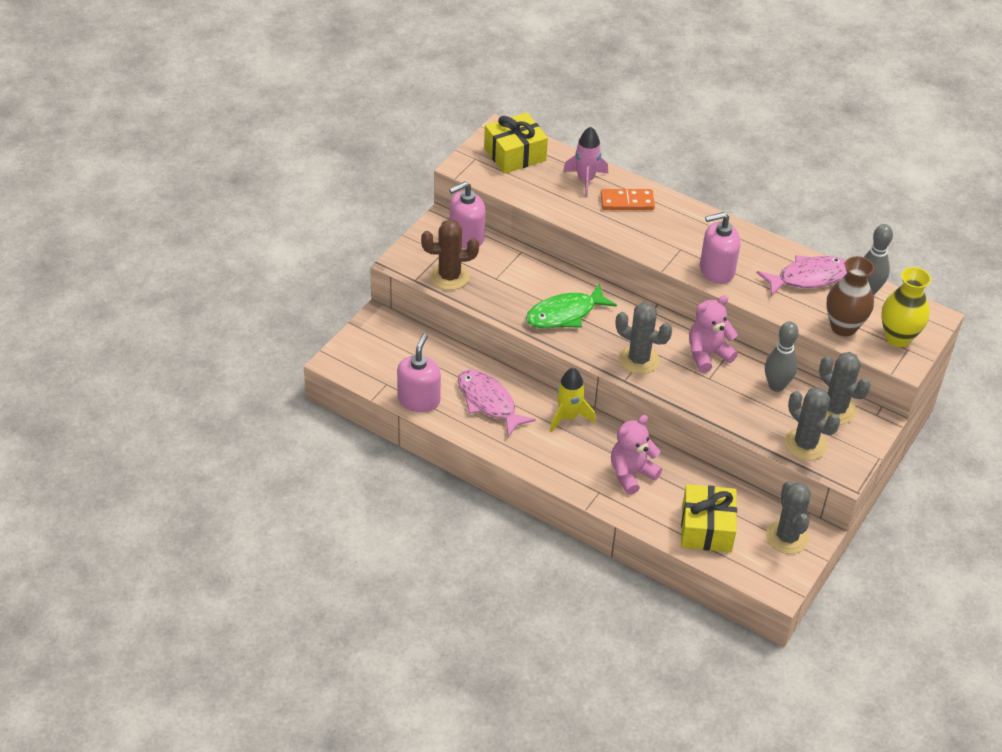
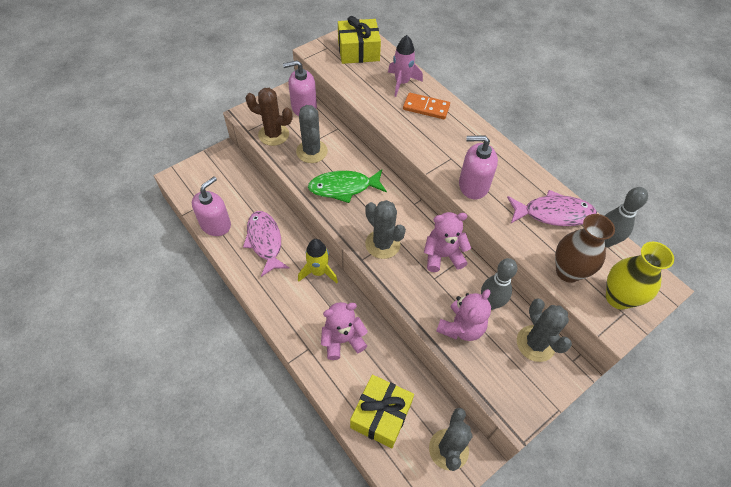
camera: 20 degrees right, 10 degrees up
grey cactus [784,387,840,460] -> grey cactus moved to [296,105,328,163]
none -> pink teddy bear [436,289,491,341]

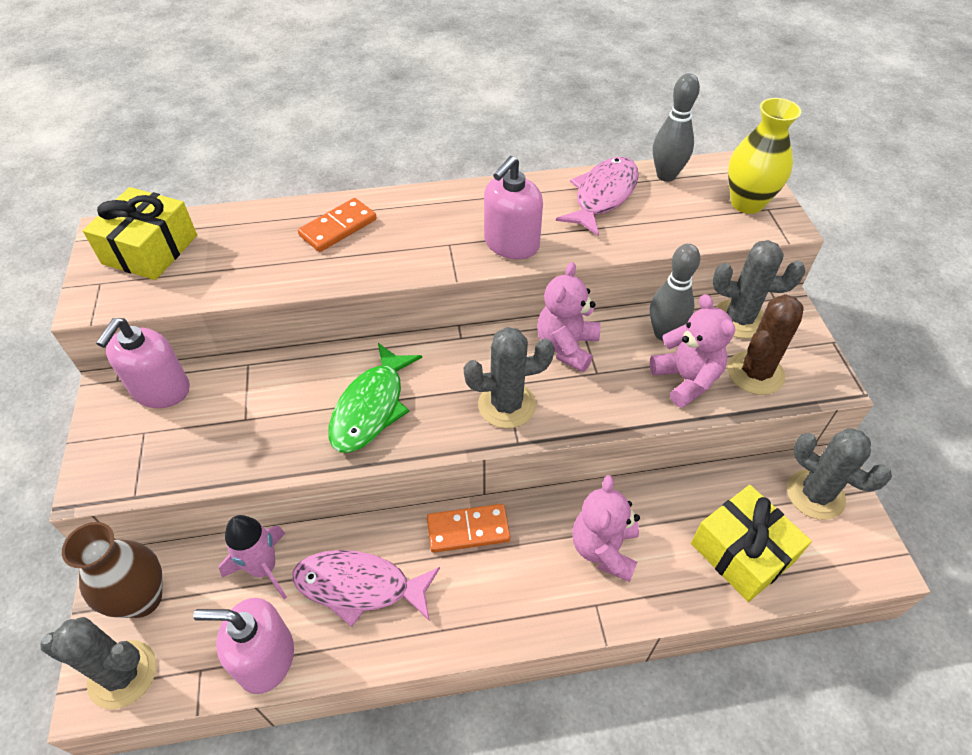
camera: 60 degrees left, 5 degrees down
pink soap dispenser [192,177,231,236] -> pink soap dispenser turned 60 degrees counterclockwise [193,598,294,694]
brown cactus [246,88,292,146] -> brown cactus moved to [728,294,804,395]
grey cactus [296,105,328,163] -> grey cactus moved to [40,617,157,709]
yellow rocket [298,239,338,283] -> orange domino [427,504,510,553]
pink rocket [388,35,423,97] -> pink rocket moved to [219,515,287,600]
brown vase [555,214,615,283] -> brown vase moved to [62,522,163,618]

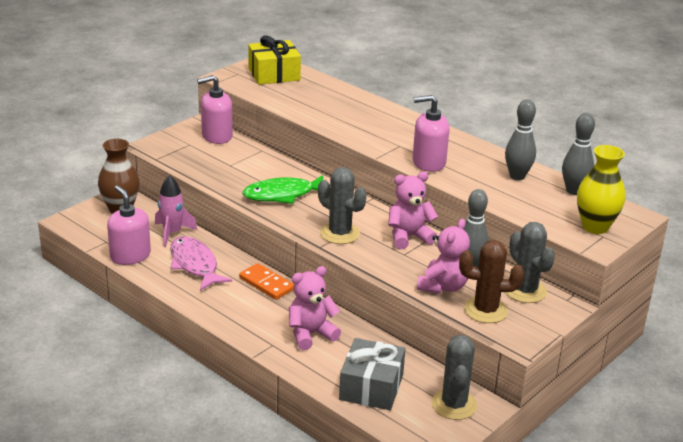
camera: 50 degrees right, 20 degrees down
grey cactus [40,617,157,709] -> none
orange domino [298,198,377,252] -> none
pink fish [556,157,639,237] -> grey bowling pin [505,99,536,180]
yellow gift [691,485,812,602] -> grey gift [339,338,405,410]

